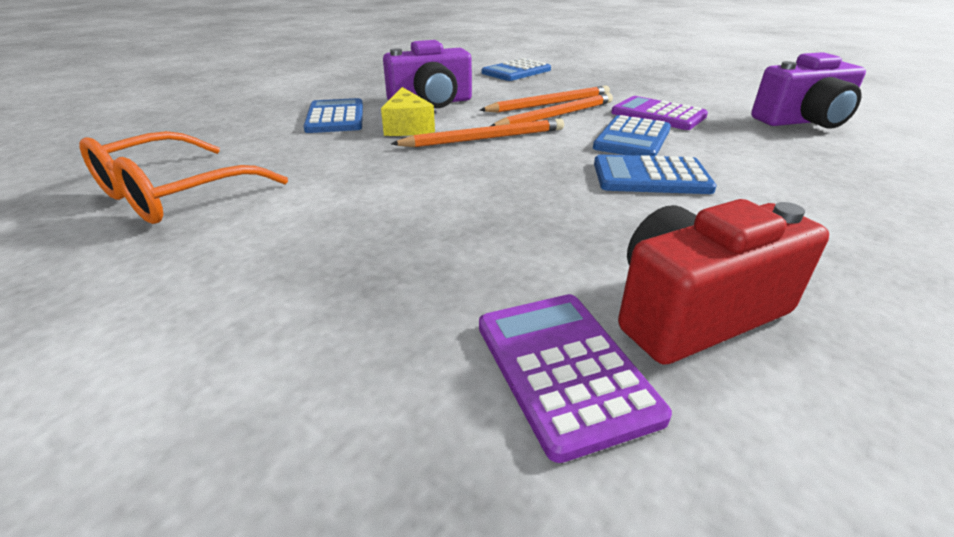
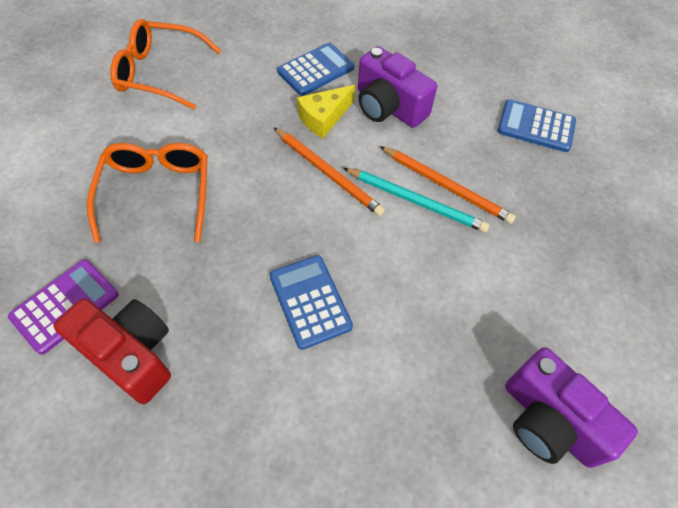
camera: 60 degrees right, 25 degrees up
orange pencil [491,93,613,126] -> turquoise pencil [343,168,490,233]
blue calculator [593,115,671,156] -> none
purple calculator [611,96,708,130] -> none
none -> orange glasses [87,143,208,243]

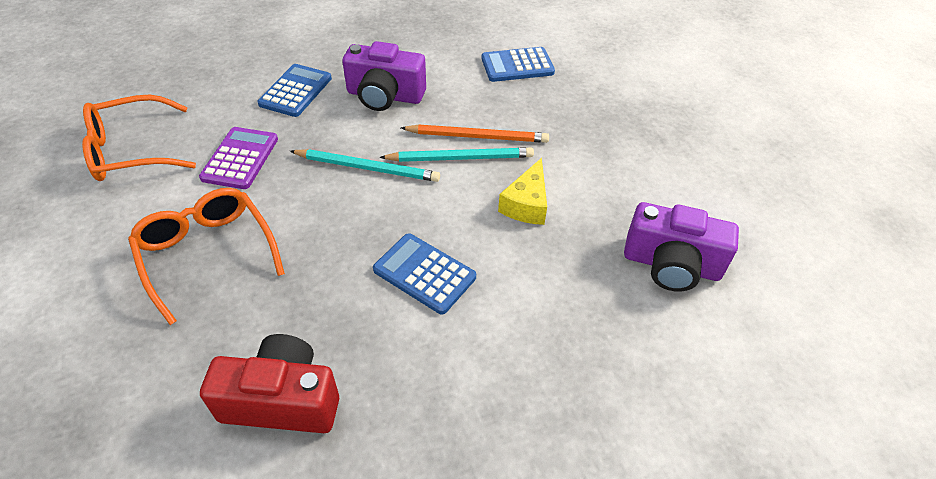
camera: 30 degrees left, 10 degrees down
purple calculator [8,259,119,355] -> purple calculator moved to [199,127,278,189]
orange pencil [273,127,385,216] -> turquoise pencil [290,149,440,182]
yellow cheese [297,85,355,138] -> yellow cheese moved to [498,158,547,225]

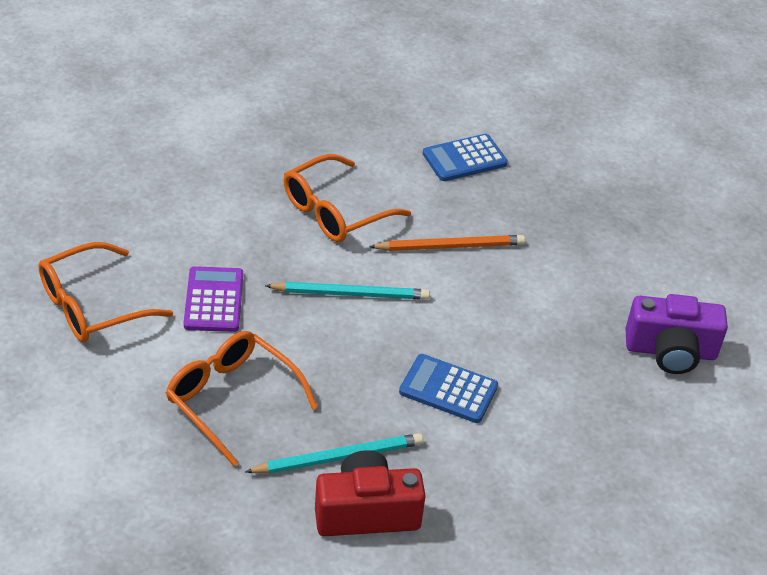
camera: 15 degrees left, 5 degrees down
blue calculator [257,64,332,117] -> none
purple camera [342,41,426,111] -> orange glasses [283,154,411,242]
turquoise pencil [379,147,534,162] -> turquoise pencil moved to [245,433,423,474]
yellow cheese [498,158,547,225] -> none

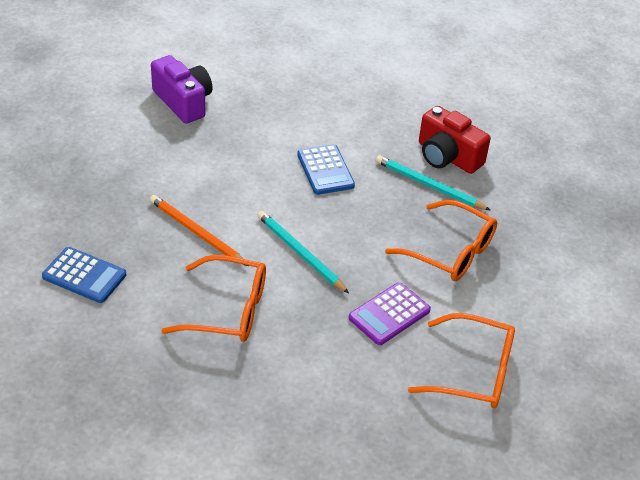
camera: 130 degrees left, 0 degrees up
orange glasses [166,331,318,466] -> orange glasses turned 60 degrees counterclockwise [385,200,497,281]

